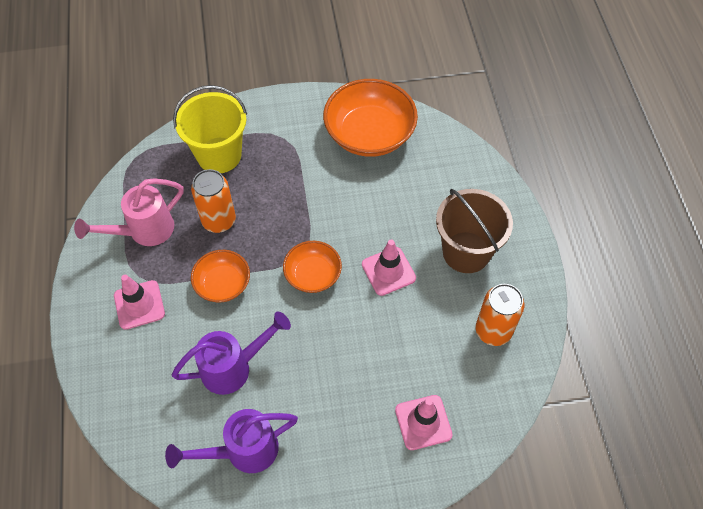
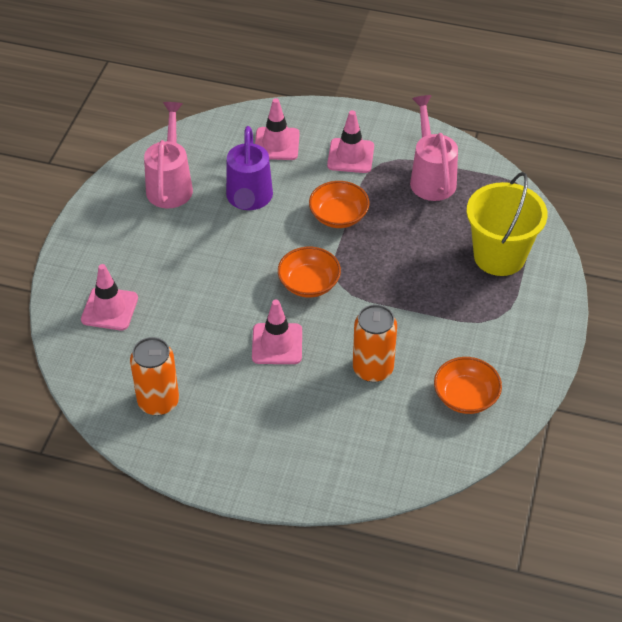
camera: 115 degrees right, 10 degrees down
purple watering can [165,409,298,473] -> pink watering can [144,102,193,208]
orange can [191,169,236,233] -> orange can moved to [353,304,397,382]
orange bowl [323,79,418,157] -> orange bowl [434,357,502,414], size x0.57
brown bucket [436,189,513,273] -> none
none -> pink traffic cone [255,98,300,160]

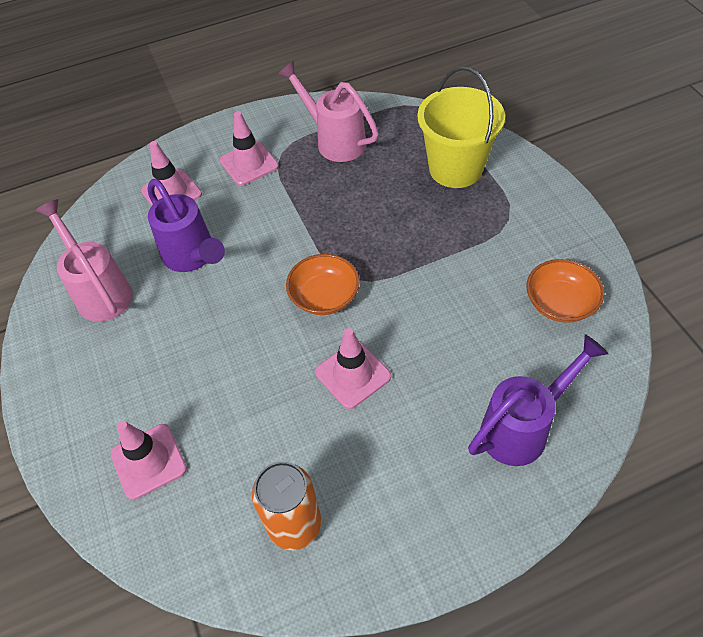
camera: 35 degrees left, 5 degrees up
orange bowl [309,181,369,228] -> none
orange can [353,304,397,382] -> none
none -> purple watering can [468,334,608,466]

